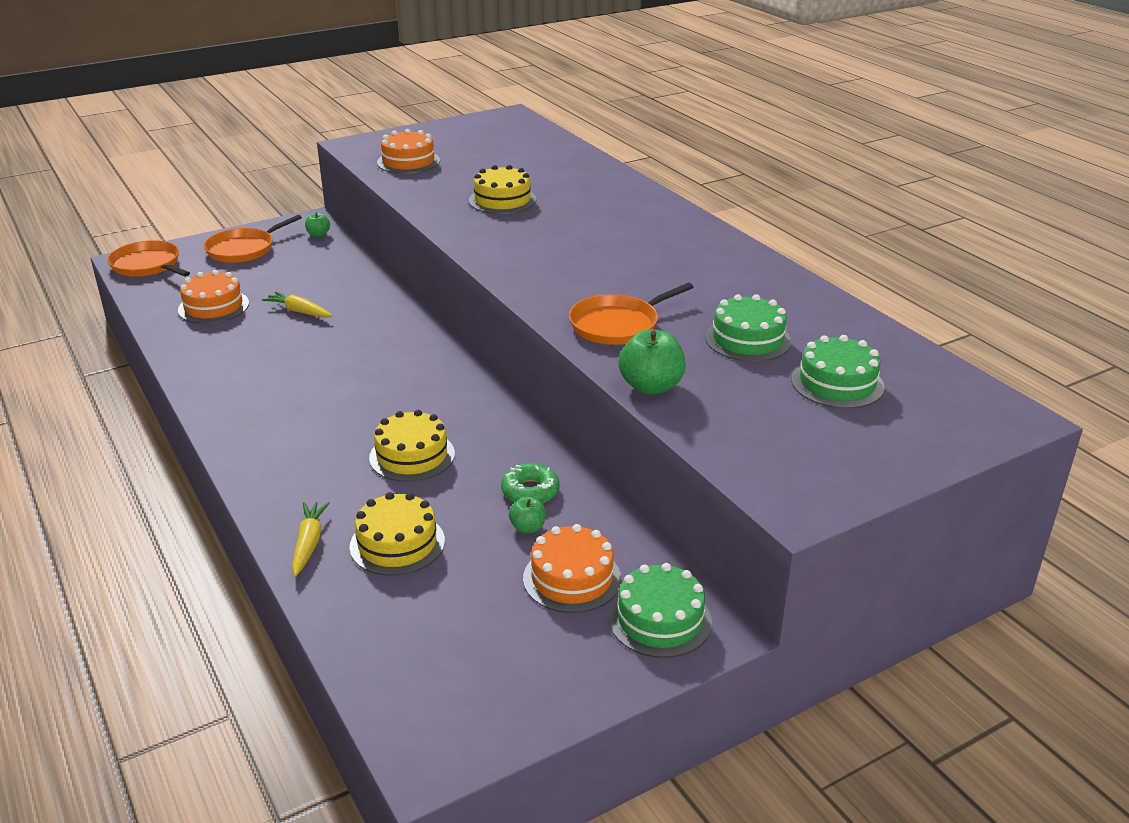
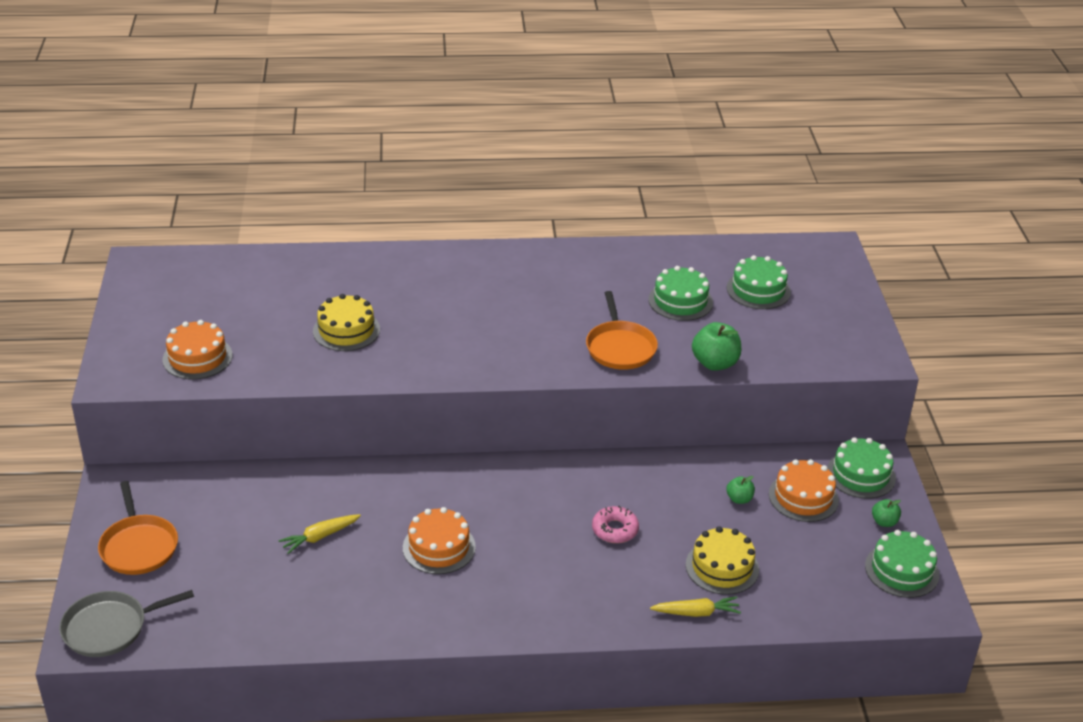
camera: 65 degrees left, 5 degrees up
orange pan [107,240,190,277] -> grey pan [59,590,194,657]
orange cake [178,270,249,324] -> orange cake moved to [403,507,476,574]
yellow carrot [292,502,330,576] -> yellow carrot turned 150 degrees clockwise [650,597,741,617]
green apple [305,212,330,237] -> green apple moved to [872,499,901,527]
yellow cake [369,410,455,482] -> pink donut [592,506,639,543]
green donut [501,463,560,503] -> none
none -> green cake [865,530,939,598]

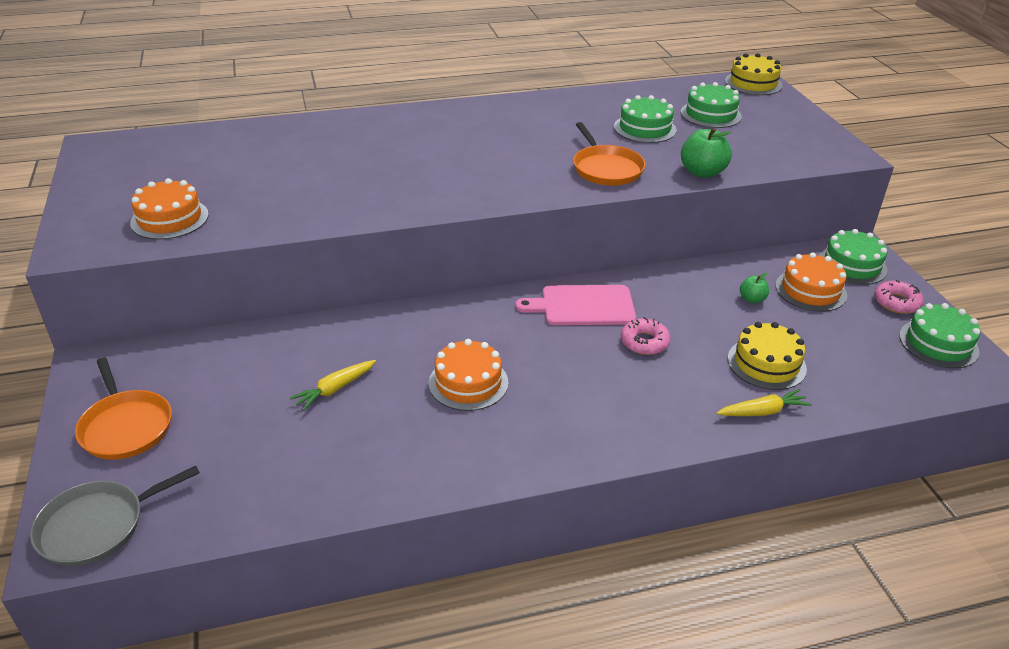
camera: 10 degrees left, 0 degrees up
yellow cake [313,294,380,351] -> yellow cake moved to [725,53,783,95]
green apple [872,499,901,527] -> pink donut [874,280,924,314]
none -> pink cutting board [515,285,636,325]

